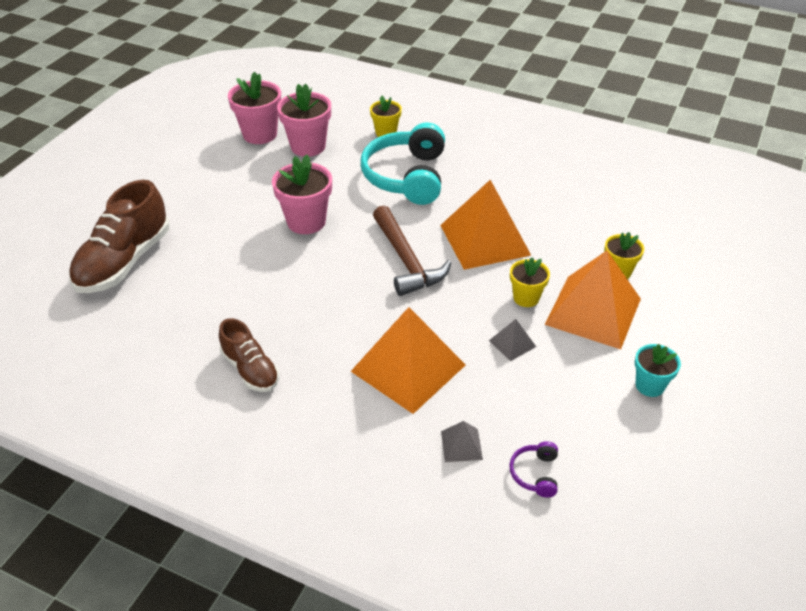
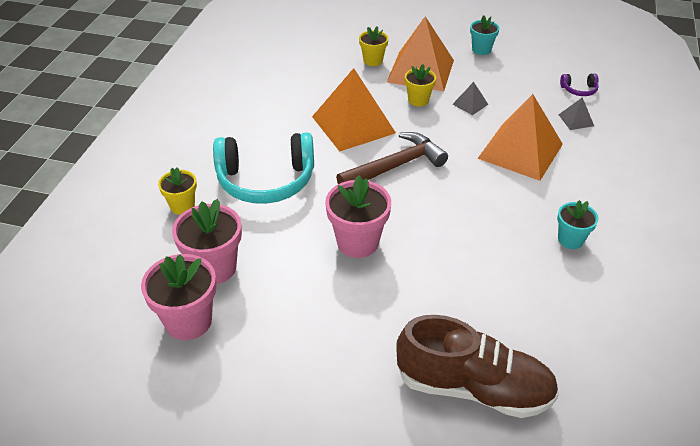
camera: 100 degrees left, 0 degrees up
brown shoe [219,318,279,392] -> turquoise flower pot [557,200,599,249]

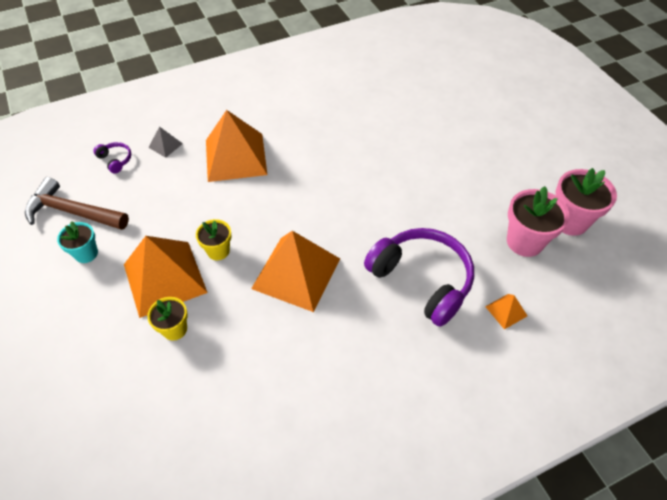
camera: 130 degrees left, 10 degrees up
yellow flower pot [158,168,197,215] -> orange pyramid [485,294,527,330]
turquoise headphones [213,132,314,204] -> purple headphones [364,228,474,327]
pink flower pot [325,175,391,258] -> none
brown hammer [336,132,448,184] -> brown hammer moved to [25,177,129,230]
brown shoe [396,315,559,418] -> none
grey pyramid [452,82,489,115] -> none
turquoise flower pot [557,200,599,249] -> none

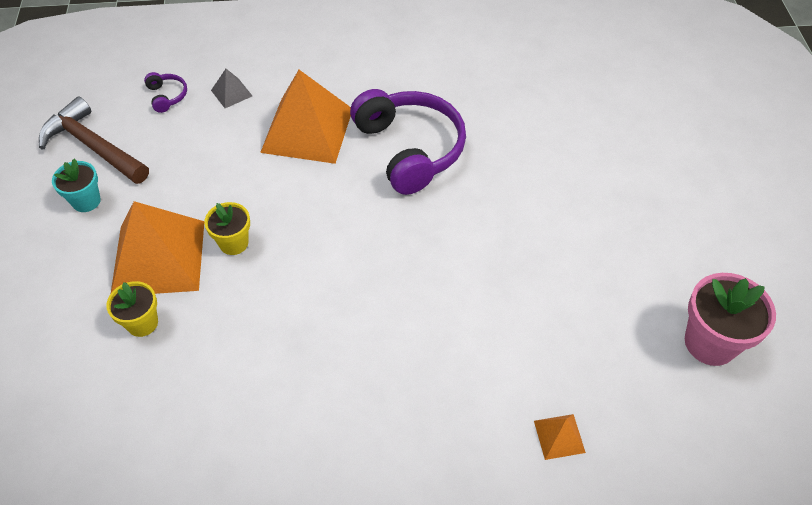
camera: 20 degrees right, 0 degrees up
orange pyramid [251,231,340,312] -> none
purple headphones [364,228,474,327] -> purple headphones moved to [350,89,466,195]
pink flower pot [507,186,569,257] -> none

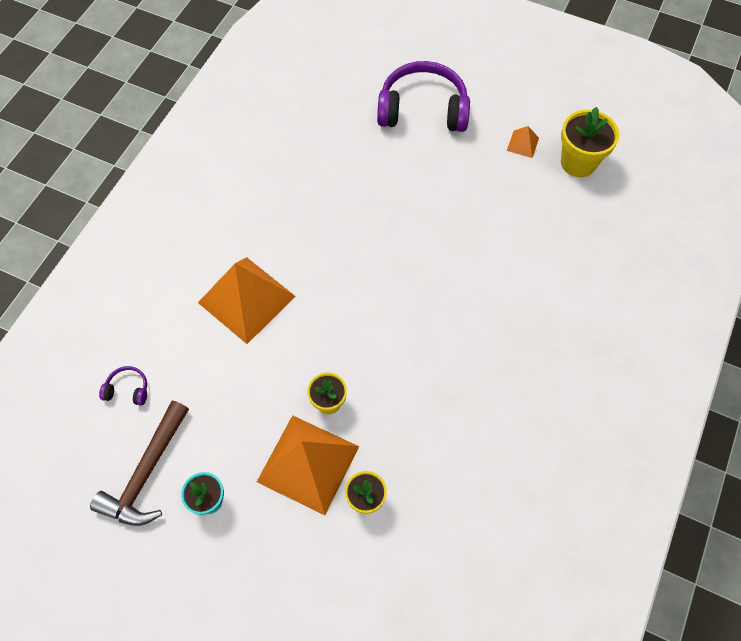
camera: 60 degrees left, 10 degrees up
brown hammer [39,97,149,184] -> brown hammer turned 45 degrees counterclockwise [90,401,189,526]
grey pyramid [211,69,252,108] -> none
purple headphones [350,89,466,195] -> purple headphones moved to [377,61,470,132]
orange pyramid [534,414,586,460] -> orange pyramid moved to [507,126,539,158]
pink flower pot [685,273,776,366] -> yellow flower pot [561,107,619,177]

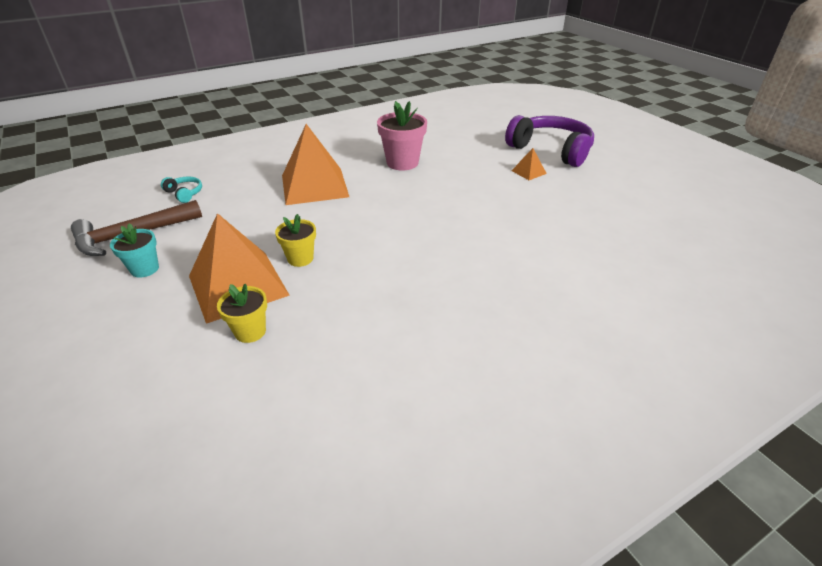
camera: 35 degrees right, 25 degrees down
purple headphones [99,366,147,406] -> turquoise headphones [161,176,202,203]
orange pyramid [507,126,539,158] -> orange pyramid moved to [512,148,547,180]
yellow flower pot [561,107,619,177] -> none
none -> pink flower pot [377,101,427,171]

